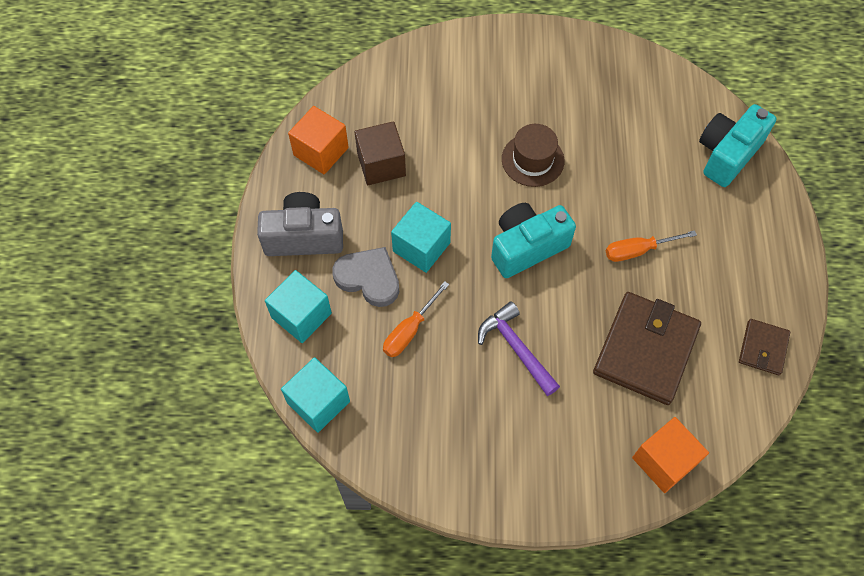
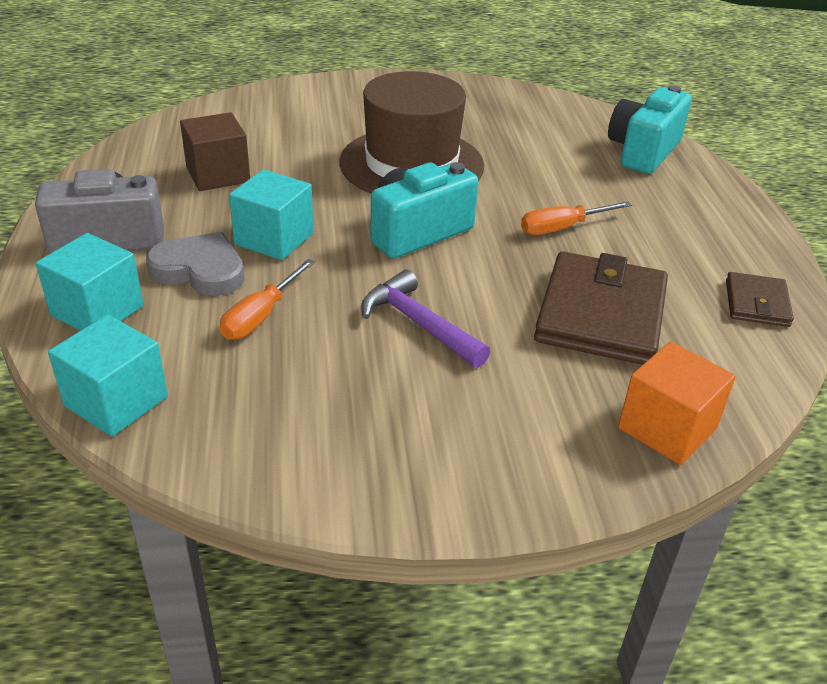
camera: 10 degrees left, 25 degrees down
orange cube [288,106,349,175] -> none
brown hat [502,124,564,187] -> brown hat [339,71,484,193], size x1.83

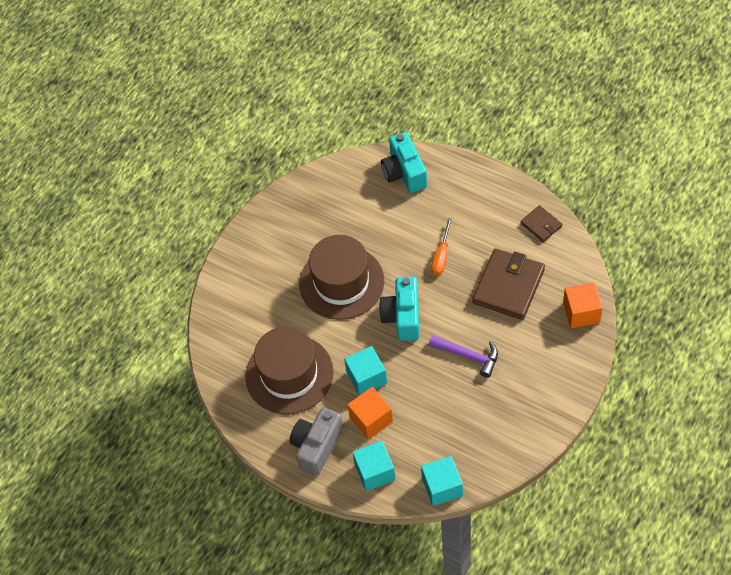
camera: 45 degrees left, 20 degrees up
grey heart [146,232,245,296] -> orange cube [347,387,393,439]
brown cube [180,112,250,191] -> brown hat [245,327,334,414]
orange screwdriver [220,259,315,340] -> none
purple hammer [361,270,490,368] -> purple hammer turned 150 degrees counterclockwise [429,335,498,378]
brown wallet [534,251,668,365] -> brown wallet turned 60 degrees clockwise [472,249,545,320]

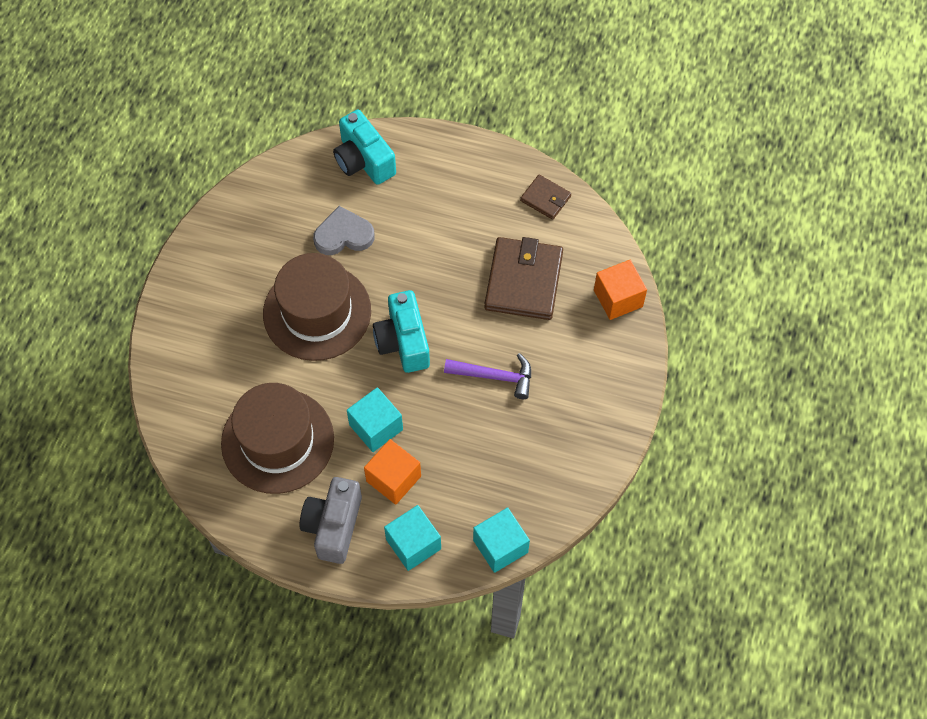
camera: 20 degrees left, 5 degrees up
orange screwdriver [431,218,452,275] -> none
none -> grey heart [313,206,375,255]

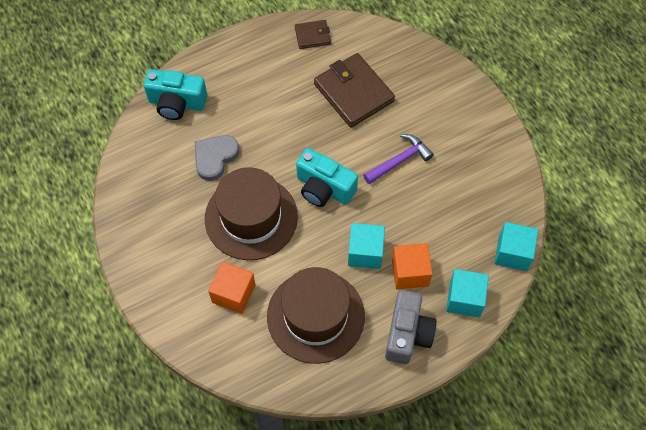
camera: 45 degrees left, 0 degrees up
grey camera [300,477,362,564] -> grey camera turned 135 degrees counterclockwise [385,290,436,364]
orange cube [594,260,647,320] -> orange cube moved to [208,262,255,314]

